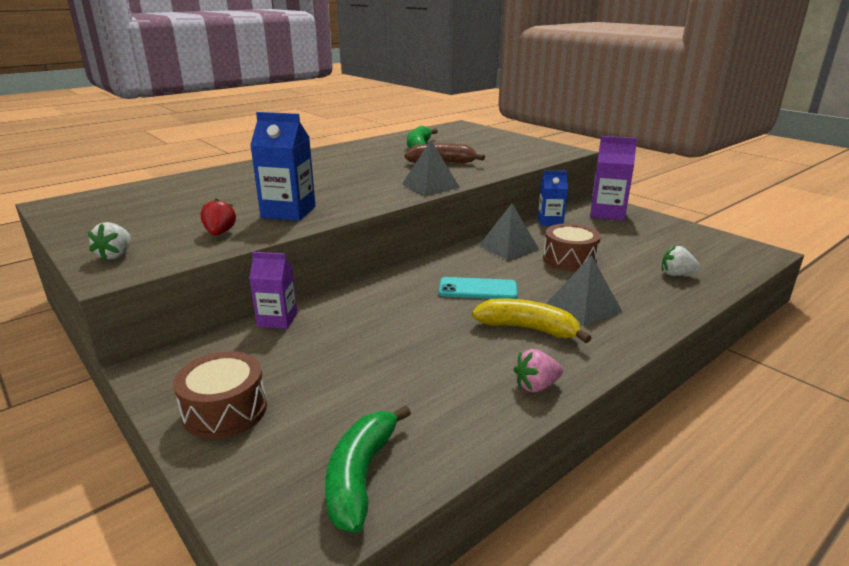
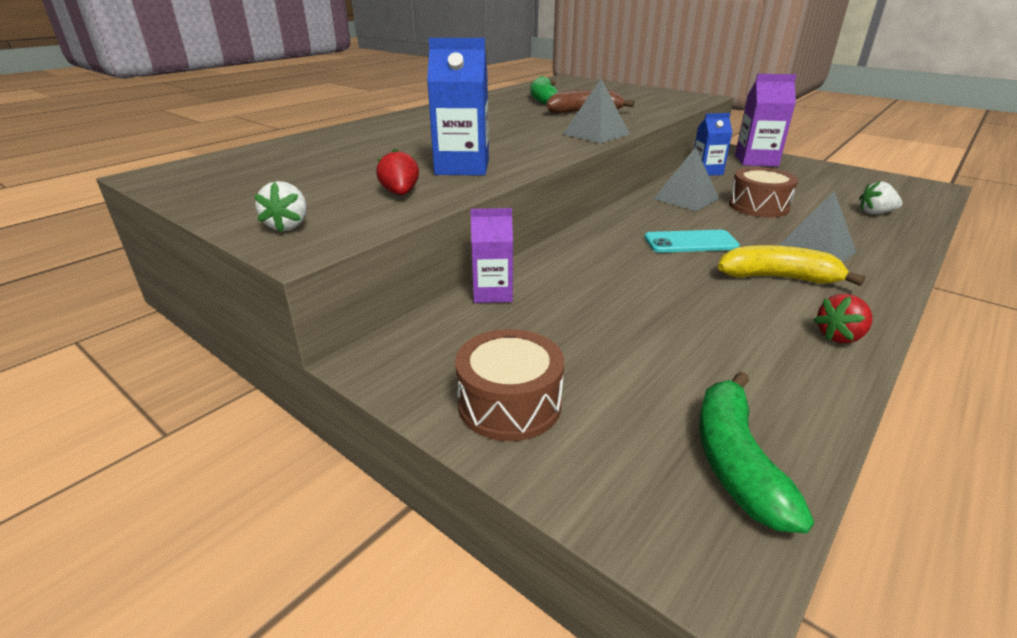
camera: 10 degrees left, 5 degrees up
pink strawberry [513,349,563,393] -> red strawberry [814,294,872,343]

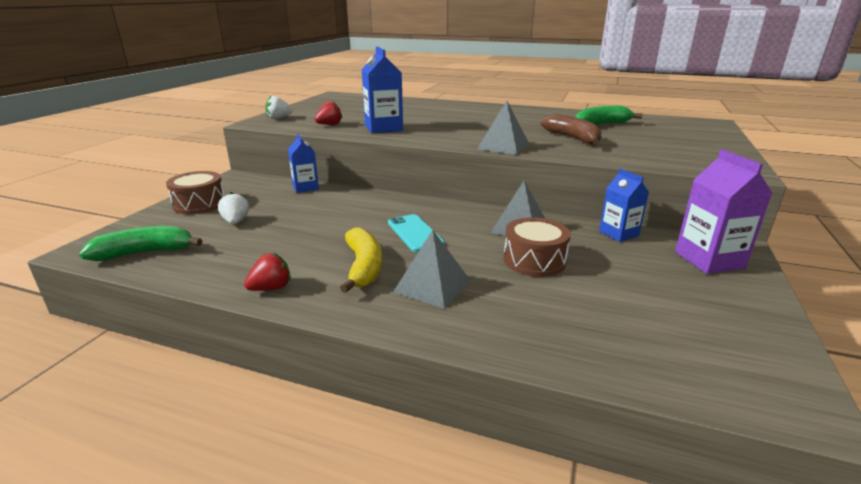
camera: 70 degrees right, 5 degrees down
purple carton [471,208,513,303] -> blue carton [288,134,319,193]
red strawberry [814,294,872,343] -> red strawberry turned 105 degrees clockwise [244,253,291,291]
white strawberry [859,181,902,214] -> white strawberry moved to [218,192,249,224]

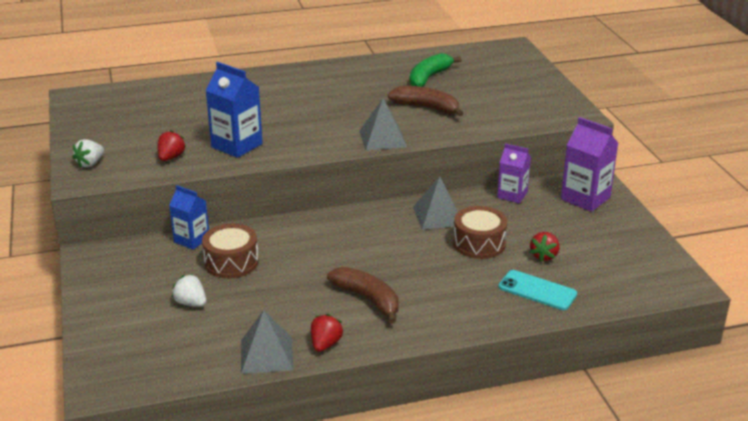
camera: 35 degrees left, 5 degrees up
green banana [79,226,203,261] -> none
brown drum [166,171,224,214] -> brown drum moved to [202,224,259,278]
yellow banana [340,228,382,293] -> brown banana [327,267,398,324]
turquoise phone [388,214,445,252] -> turquoise phone moved to [498,270,577,310]
grey pyramid [393,230,470,309] -> grey pyramid moved to [241,310,294,374]
blue carton [599,169,649,242] -> purple carton [497,143,531,203]
none -> red strawberry [530,232,559,262]

